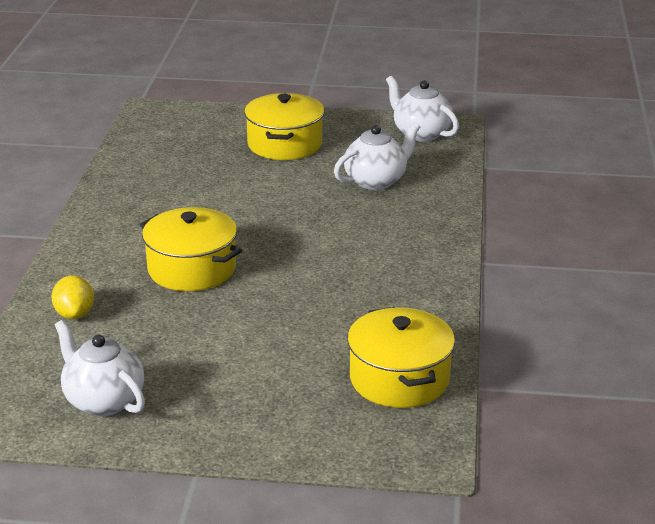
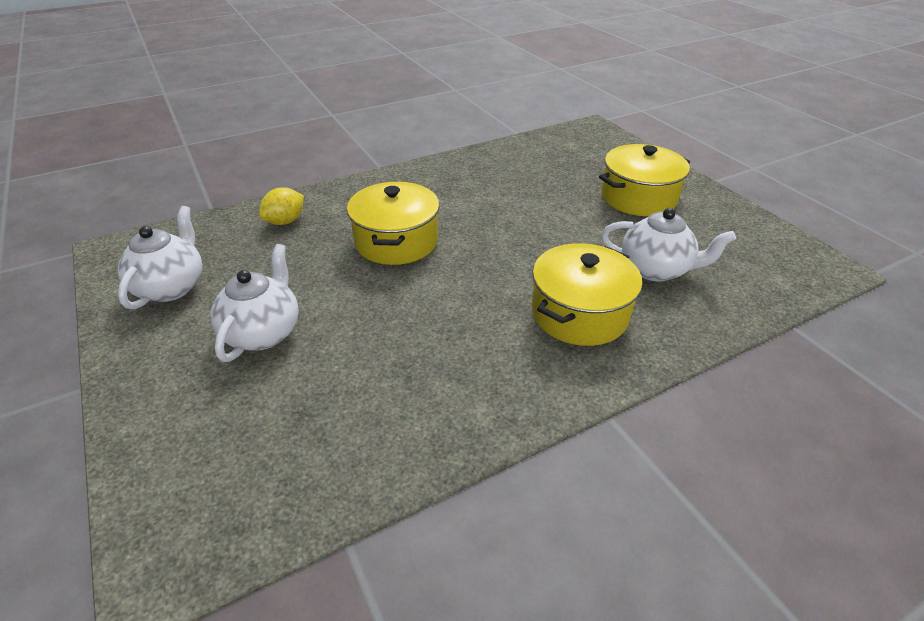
camera: 55 degrees right, 10 degrees up
yellow pot [347,307,455,408] -> yellow pot moved to [532,243,642,346]
white teapot [386,76,459,142] -> white teapot moved to [211,244,299,362]

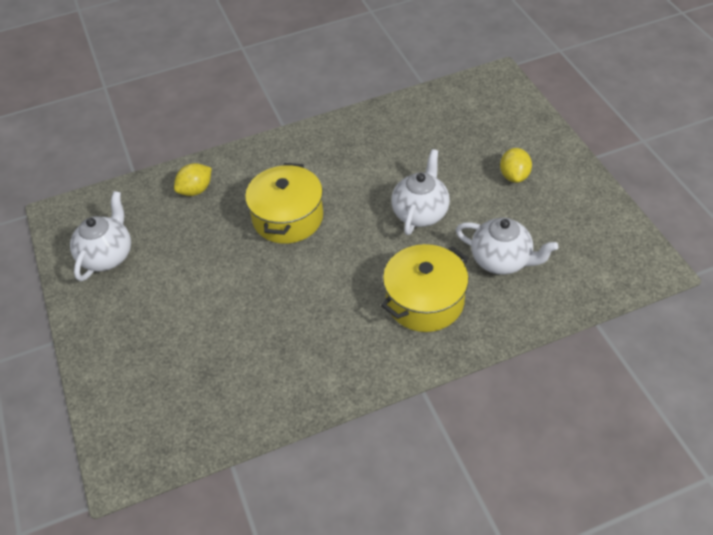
camera: 10 degrees right, 10 degrees up
white teapot [211,244,299,362] -> white teapot moved to [391,149,450,235]
yellow pot [599,144,690,216] -> yellow lemon [500,148,532,183]

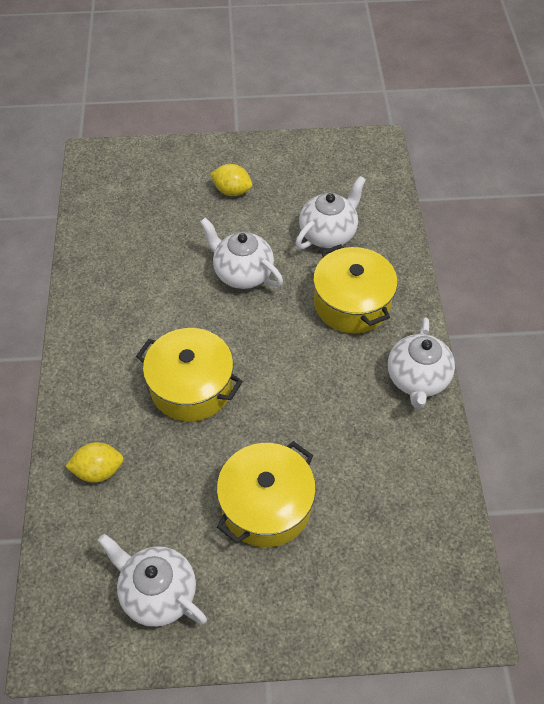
camera: 75 degrees left, 5 degrees up
yellow lemon [174,163,212,196] -> yellow lemon turned 75 degrees counterclockwise [65,442,124,483]
none -> yellow pot [217,441,316,547]
none -> white teapot [388,317,455,409]

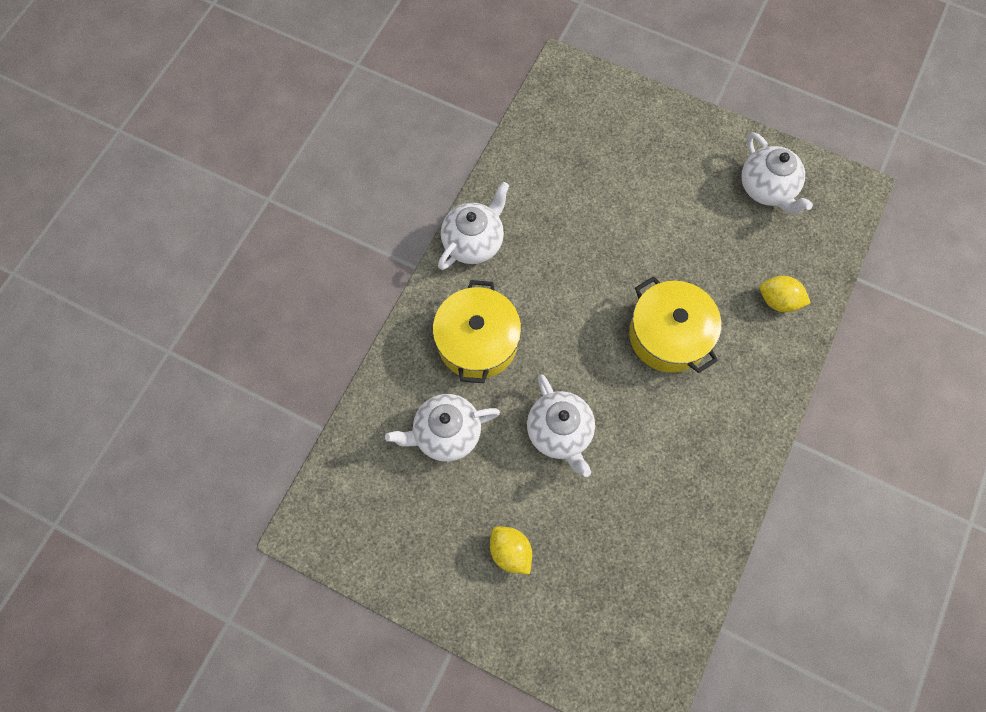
camera: 150 degrees left, 15 degrees up
yellow pot [217,441,316,547] -> none

